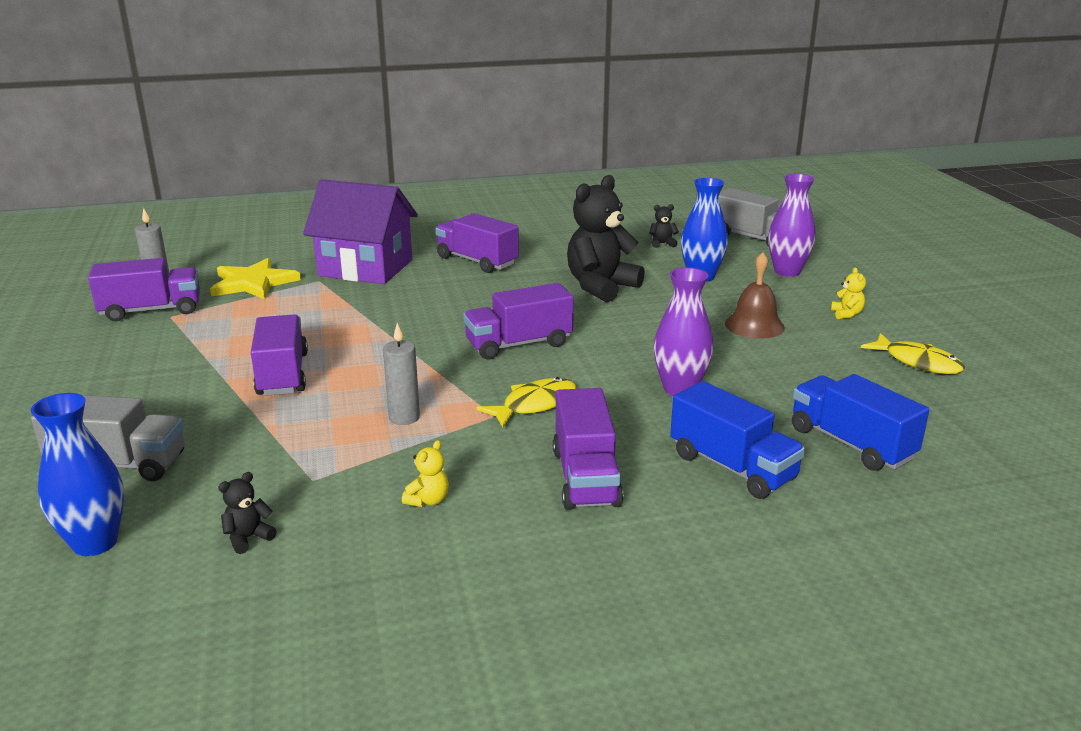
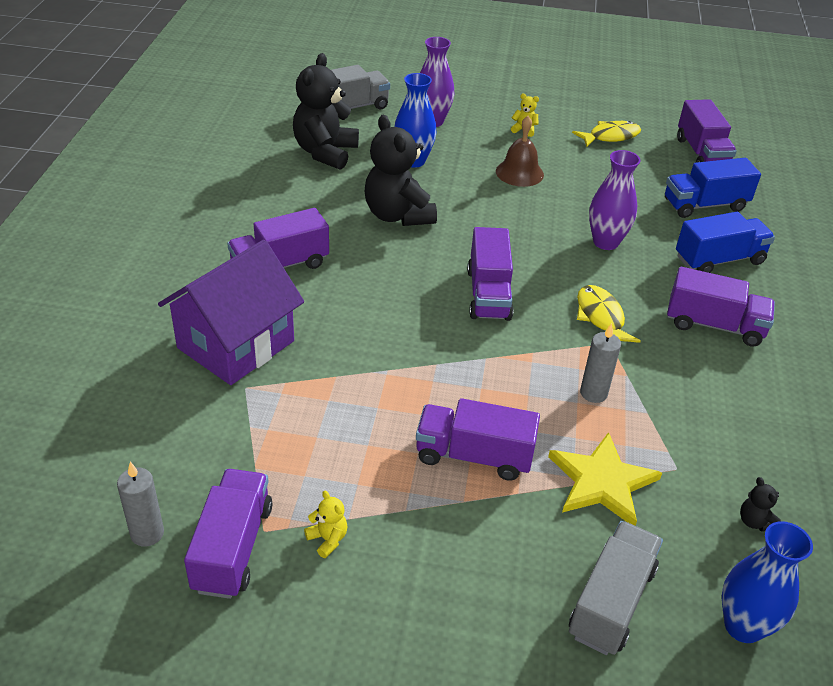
camera: 70 degrees left, 15 degrees up
yellow star [210,258,301,300] -> yellow star moved to [548,432,662,526]
yellow teddy bear [402,440,449,507] -> yellow teddy bear moved to [304,491,348,558]
black teddy bear [649,204,679,248] -> black teddy bear [293,53,359,170], size x2.46
none -> purple truck [677,99,737,163]

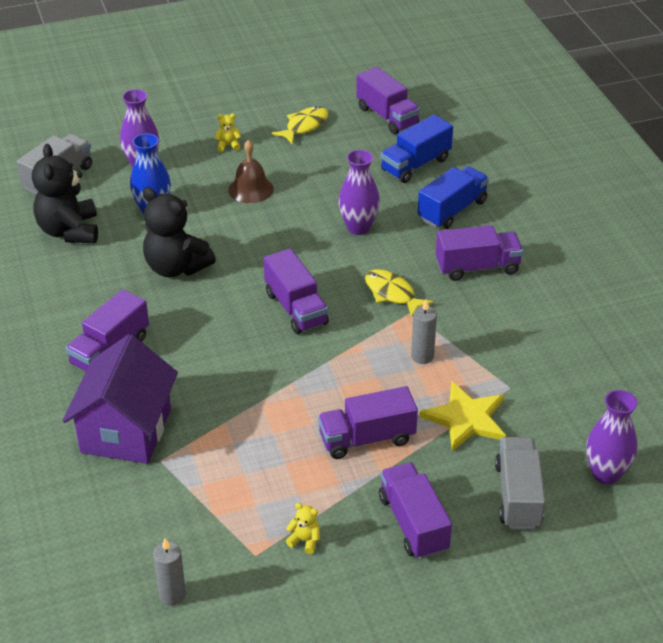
camera: 25 degrees left, 0 degrees up
purple truck [184,469,272,599] -> purple truck moved to [379,462,452,559]
blue vase [722,521,813,643] -> purple vase [586,390,638,485]
black teddy bear [740,477,781,532] -> none

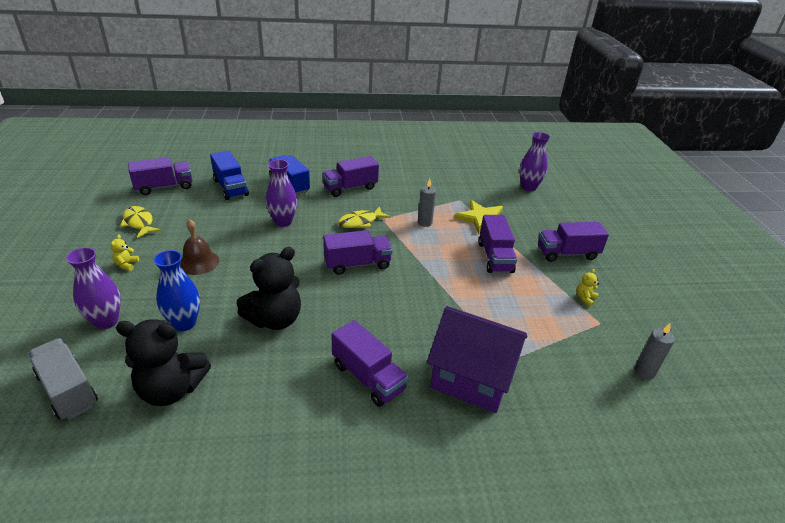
camera: 80 degrees left, 5 degrees down
purple truck [436,225,523,281] -> purple truck turned 120 degrees counterclockwise [322,156,379,197]
grey truck [495,437,545,529] -> none

